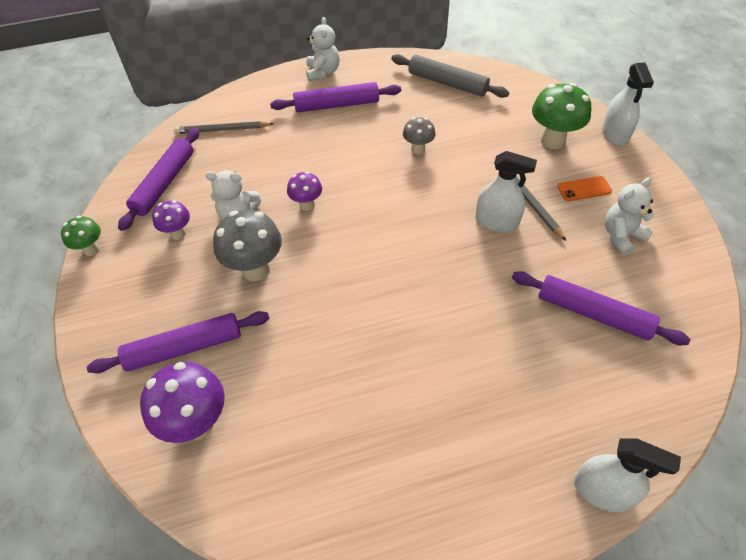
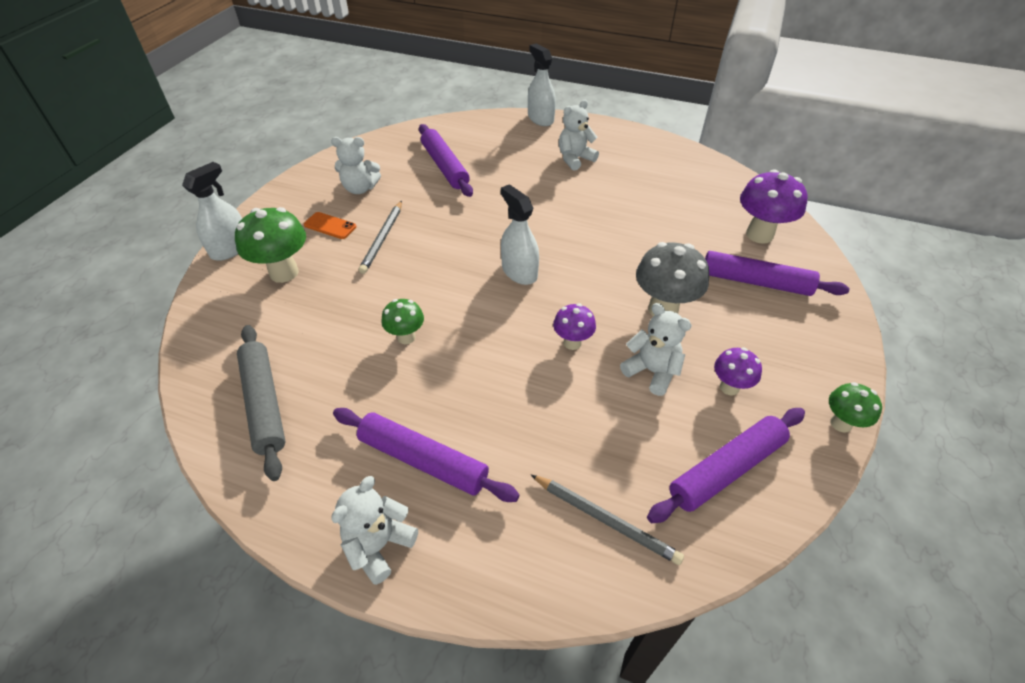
camera: 145 degrees left, 5 degrees down
grey mushroom [403,117,436,155] -> green mushroom [381,299,424,344]
white spray bottle [476,151,537,232] -> white spray bottle moved to [501,184,539,285]
none -> white teddy bear [559,100,599,171]

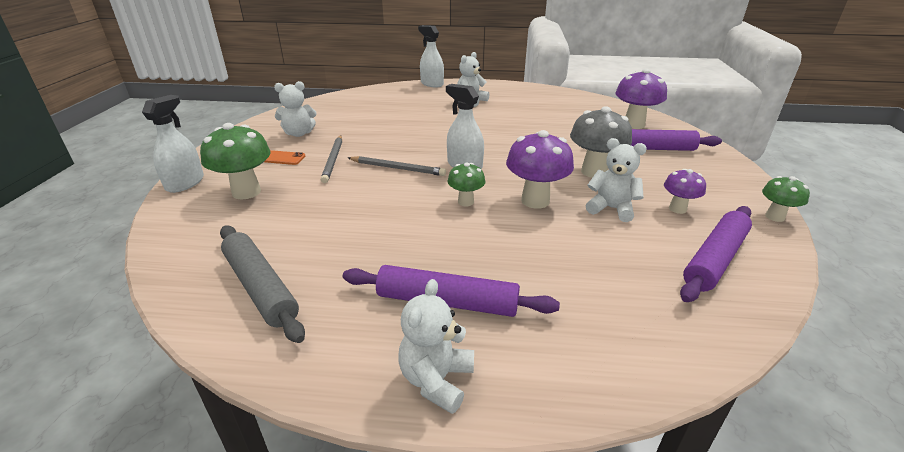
camera: 15 degrees left, 15 degrees down
green mushroom [381,299,424,344] -> green mushroom moved to [448,162,485,206]
purple rolling pin [419,124,473,197] -> none
grey pencil [531,475,684,565] -> grey pencil moved to [348,156,446,176]
purple mushroom [553,303,596,350] -> purple mushroom [506,130,574,209], size x1.73

